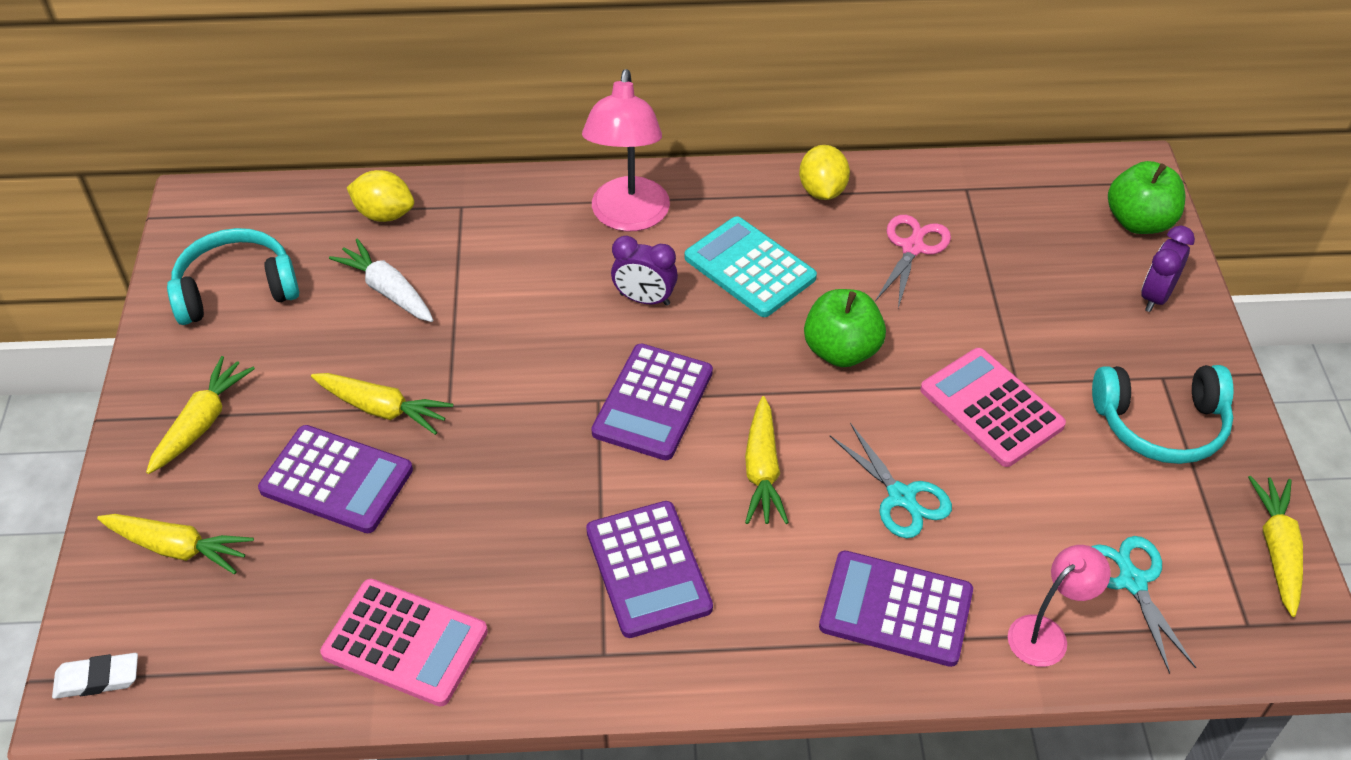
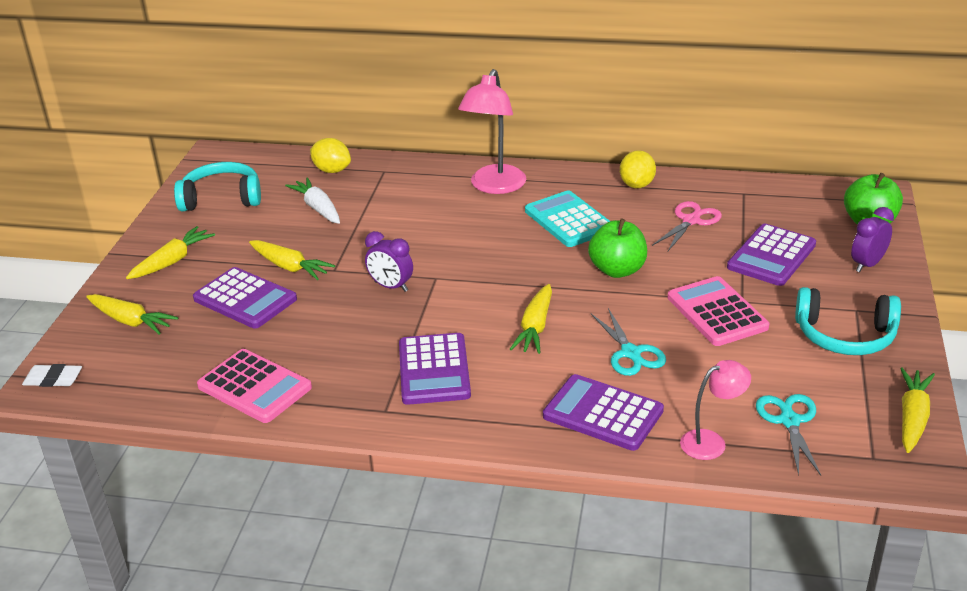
camera: 15 degrees right, 15 degrees down
purple calculator [591,344,713,460] -> purple calculator moved to [727,224,816,286]
purple clock [611,236,678,306] -> purple clock moved to [365,231,413,292]

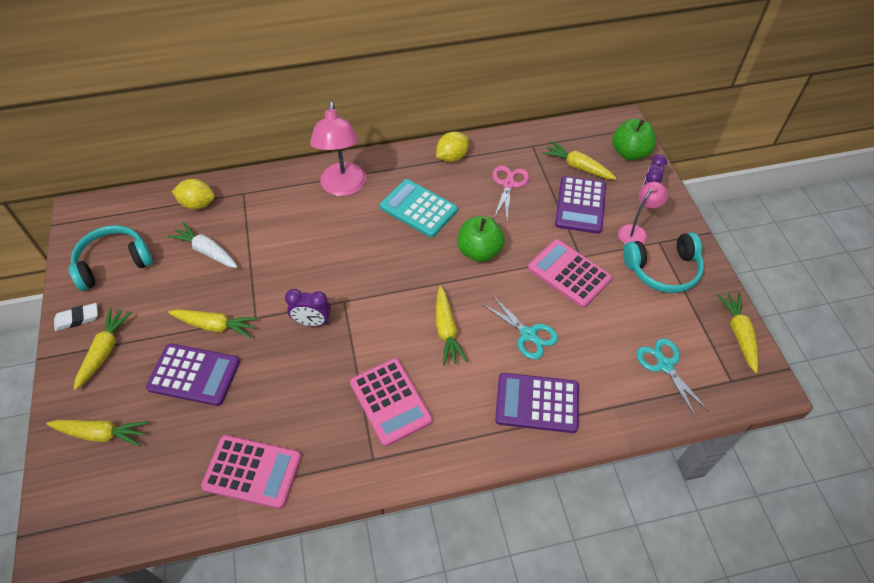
camera: 25 degrees left, 20 degrees up
white eraser [22,364,82,387] -> white eraser moved to [54,303,98,331]
purple calculator [399,333,471,405] -> pink calculator [350,358,432,447]
yellow lemon [620,150,656,188] -> yellow lemon turned 60 degrees clockwise [436,131,469,162]
pink lamp [680,360,751,460] -> pink lamp moved to [618,182,668,244]
none -> yellow carrot [542,141,616,180]

